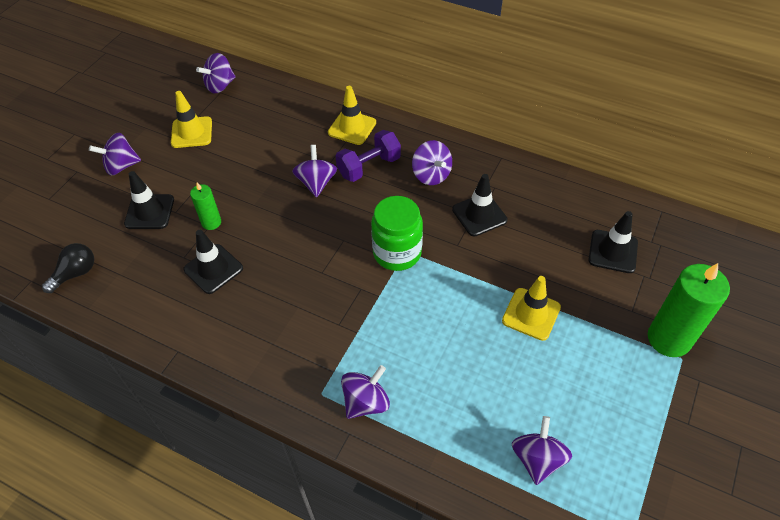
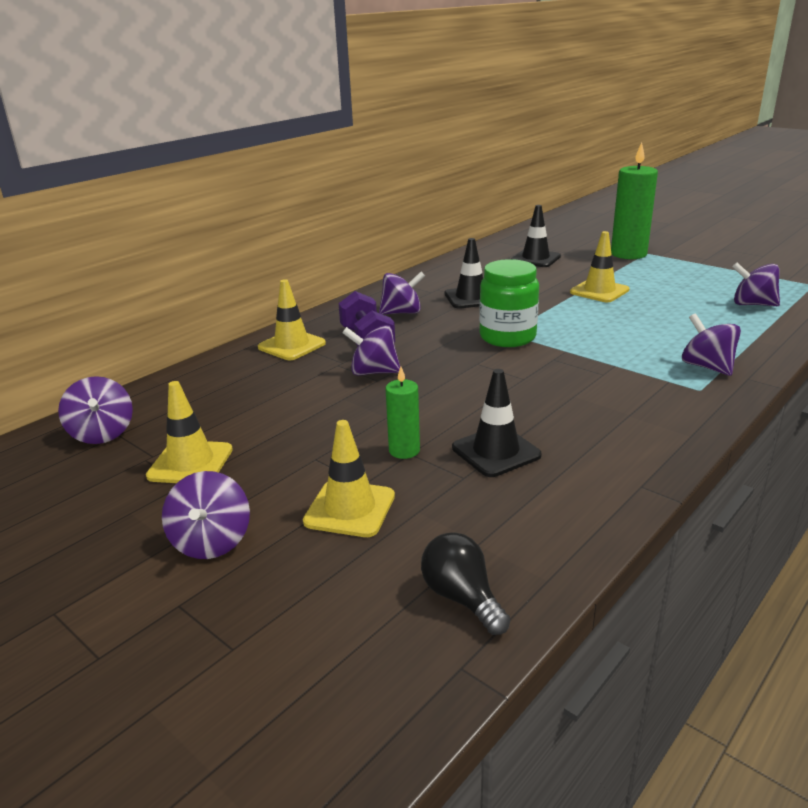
camera: 75 degrees left, 25 degrees down
black traffic cone [124,171,174,229] -> yellow traffic cone [303,420,395,537]

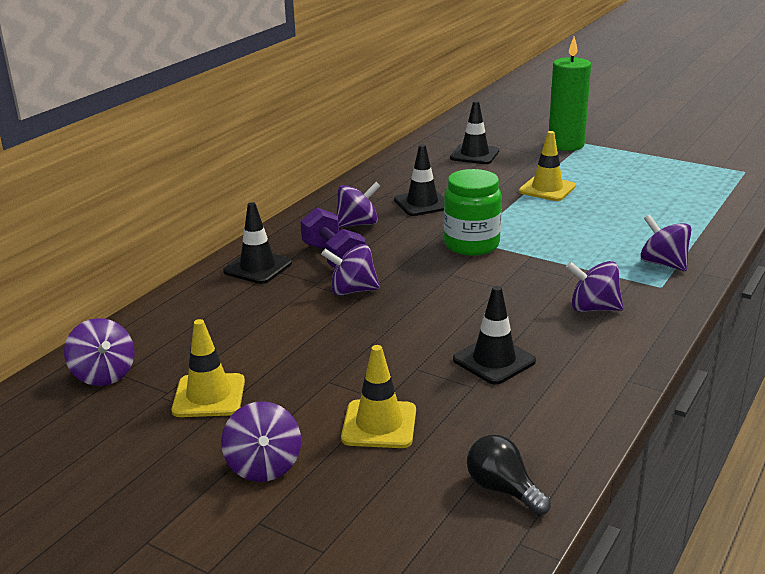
camera: 10 degrees left, 0 degrees up
yellow traffic cone [258,279,326,360] -> black traffic cone [223,202,292,284]
green candle [385,367,420,459] -> none
purple spinning top [732,262,780,306] -> purple spinning top moved to [566,261,623,312]

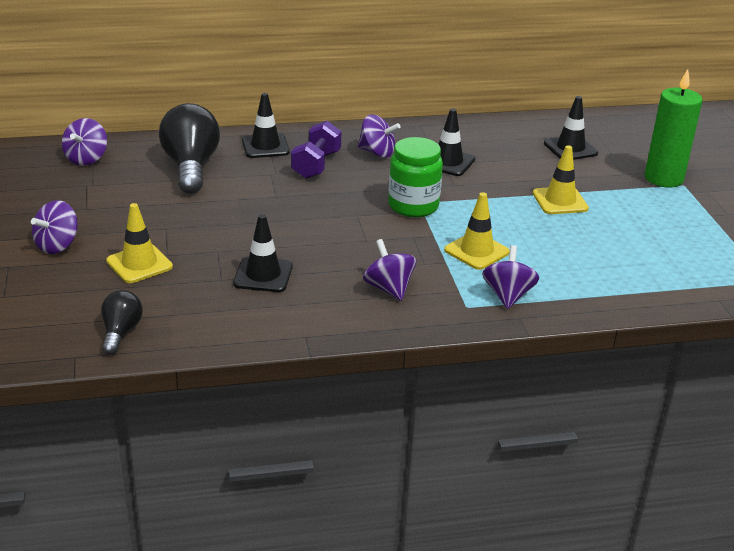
camera: 45 degrees right, 5 degrees up
yellow traffic cone [171,319,245,417] -> yellow traffic cone moved to [444,192,510,270]
purple spinning top [321,244,380,296] -> none
none -> black light bulb [159,103,220,193]

